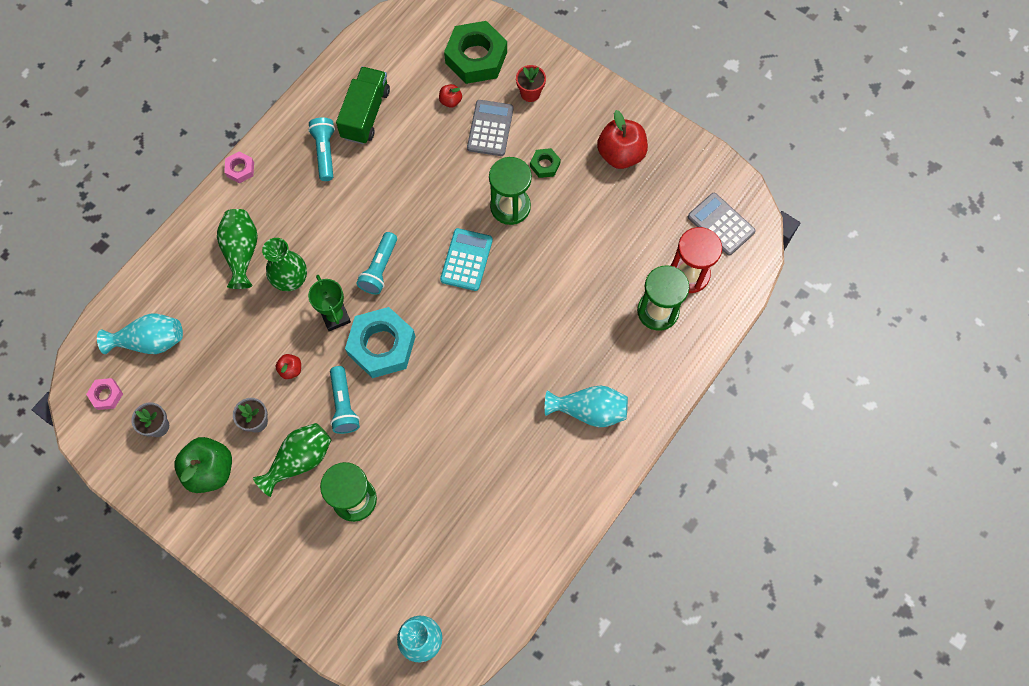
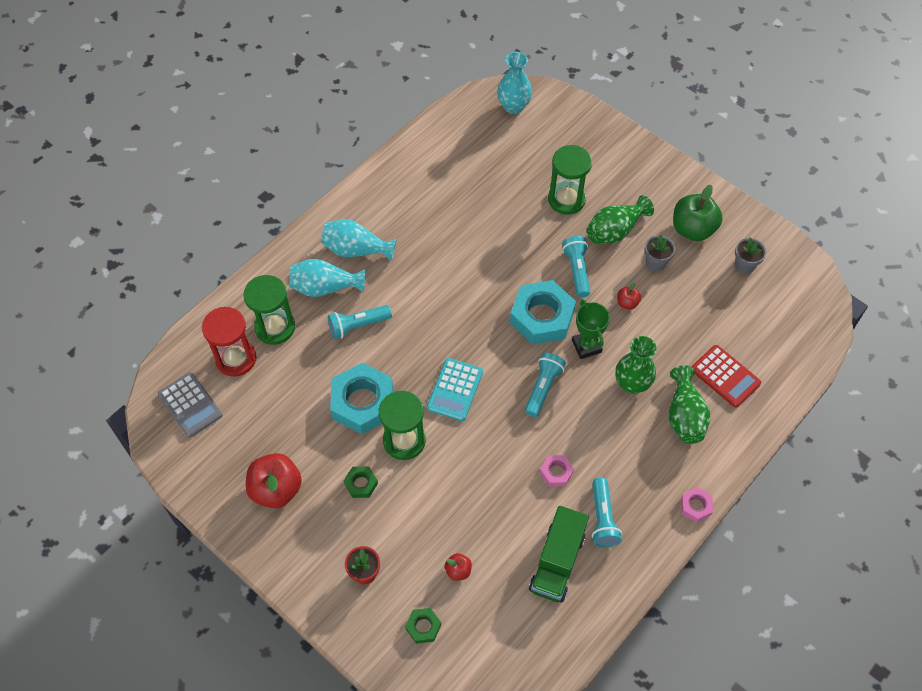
camera: 175 degrees left, 10 degrees down
pink nut [86,378,123,410] -> pink nut moved to [540,455,574,486]
turquoise vase [97,313,183,354] -> turquoise vase moved to [290,259,365,297]
green nut [444,21,507,84] -> green nut [405,608,441,644], size x0.47
grey calculator [467,100,513,156] -> none
none -> turquoise flashlight [328,305,392,339]
none -> turquoise nut [330,363,393,434]
none -> red calculator [692,345,761,407]

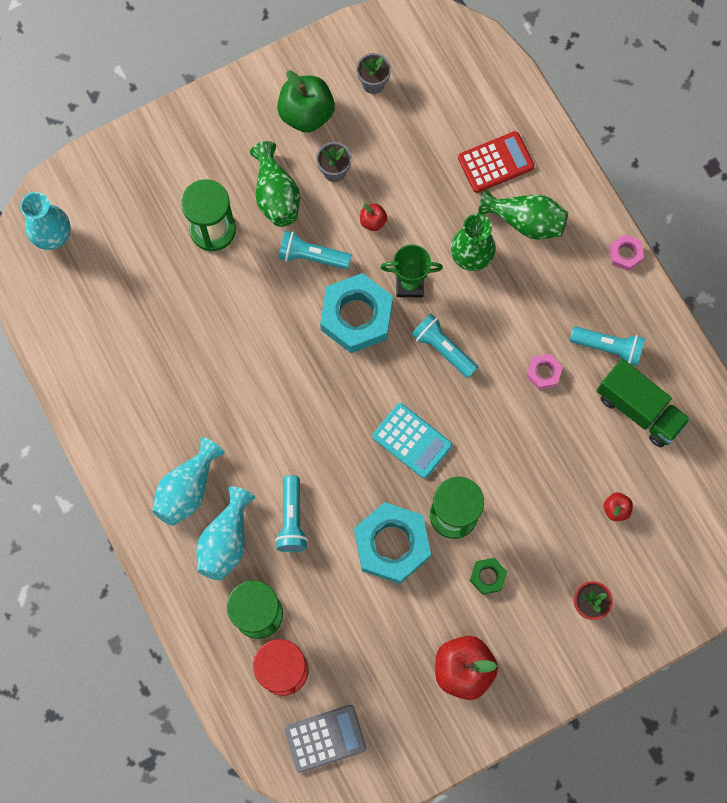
camera: 70 degrees left, 15 degrees up
green nut [405,608,441,644] -> none

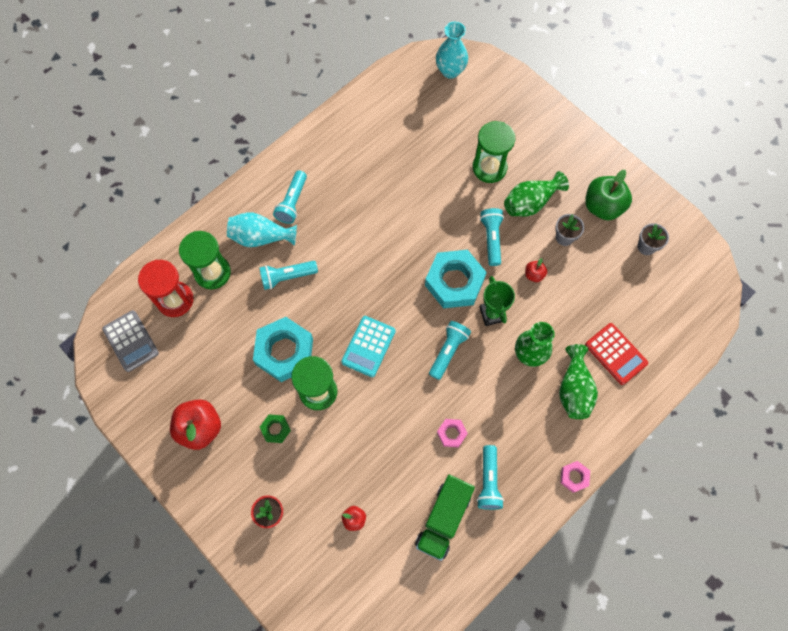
camera: 75 degrees right, 5 degrees down
turquoise vase [152,437,225,526] -> turquoise flashlight [273,170,307,224]

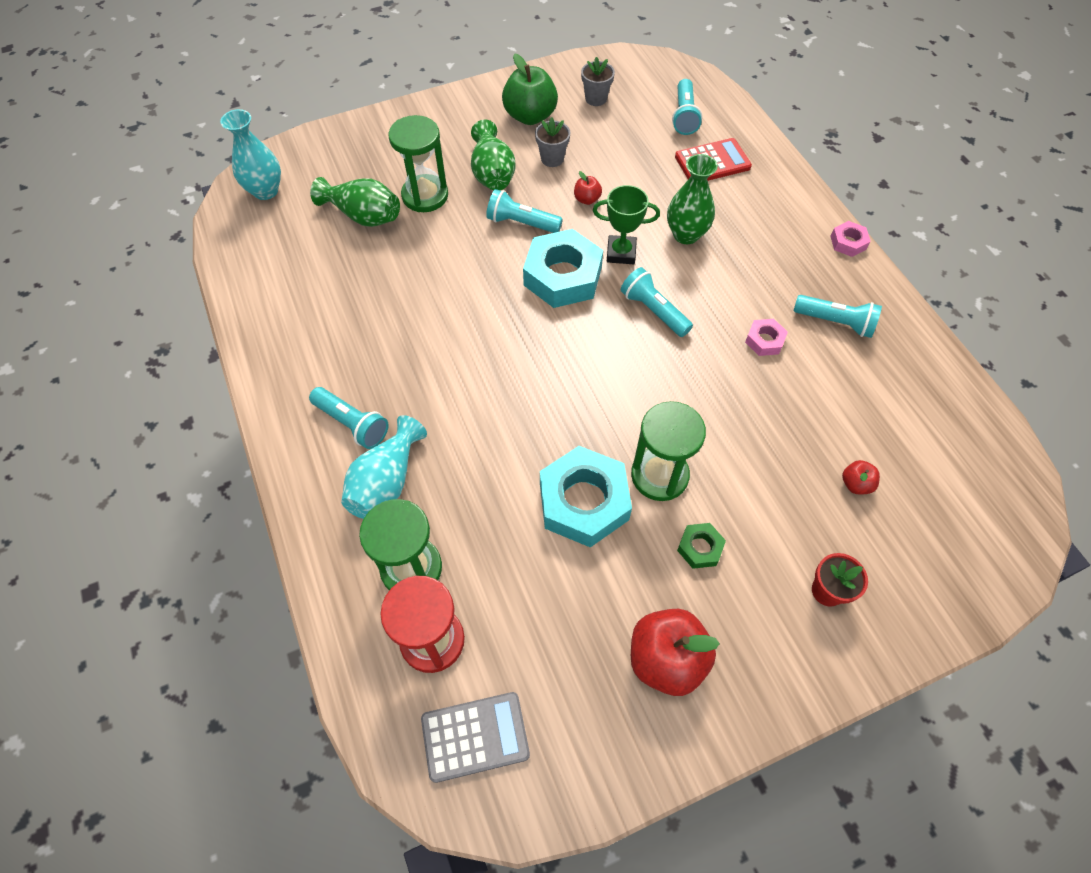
camera: 70 degrees left, 10 degrees down
turquoise flashlight [259,261,318,290] -> turquoise flashlight moved to [672,79,702,135]
turquoise calculator [341,316,396,377] -> none
green truck [415,475,475,561] -> none
green vase [559,344,598,419] -> green vase moved to [310,177,400,227]

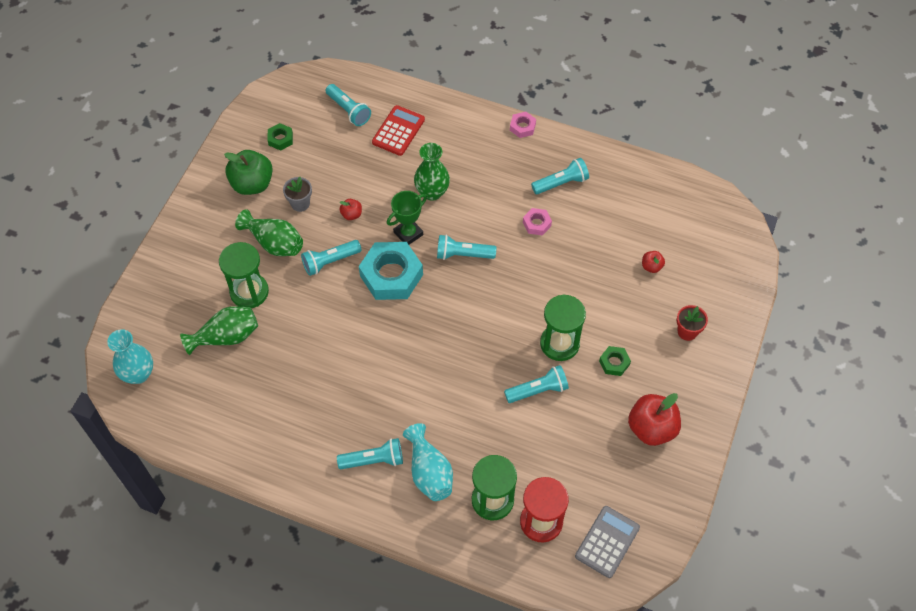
camera: 45 degrees left, 0 degrees up
turquoise nut [540,446,632,547] -> turquoise flashlight [504,365,569,403]
grey flower pot [581,57,615,106] -> green nut [267,123,293,151]

